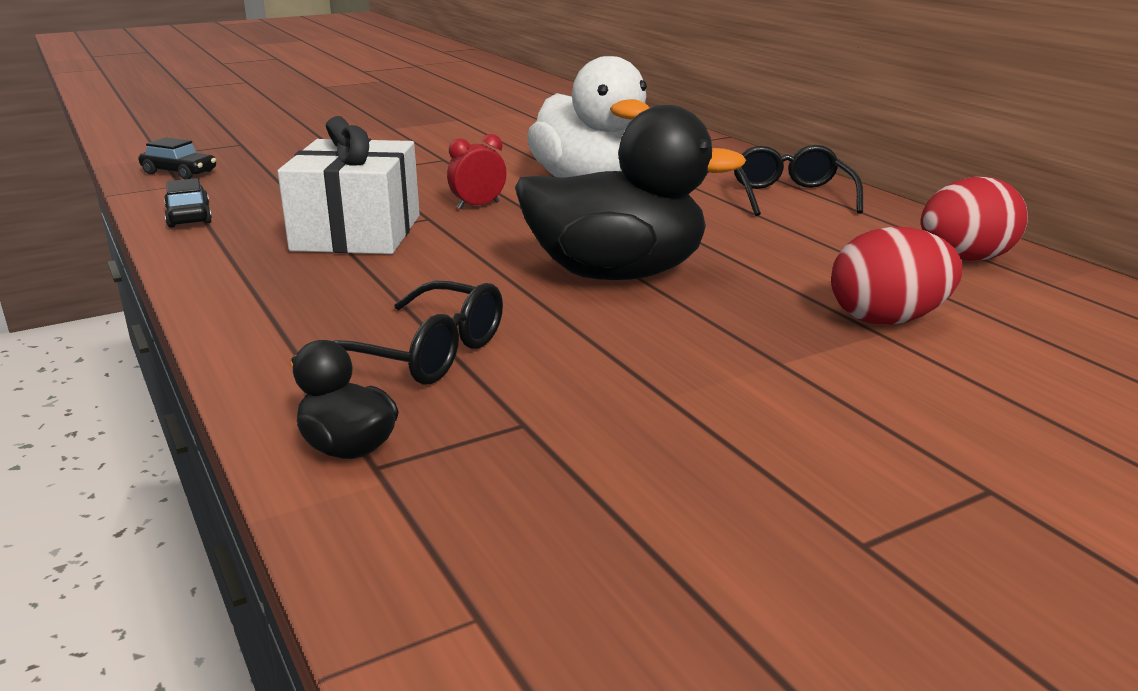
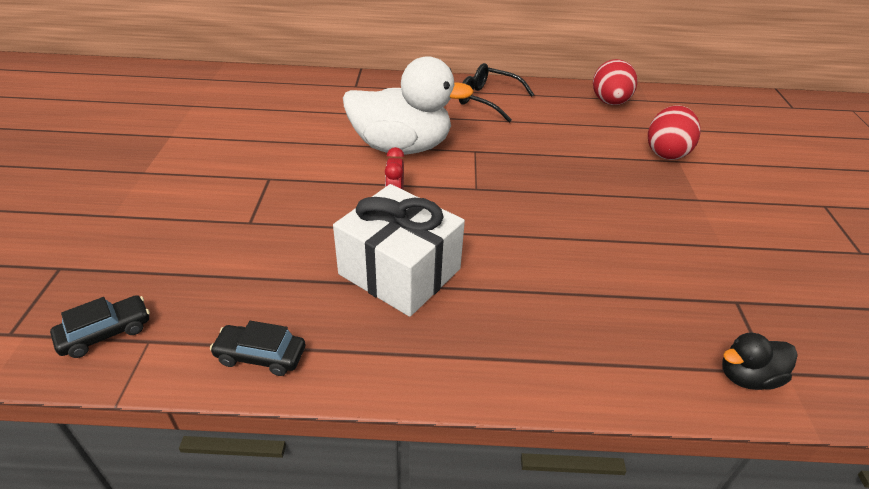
camera: 60 degrees left, 15 degrees up
black glasses [333,281,503,385] -> none
black duck [515,105,746,280] -> none

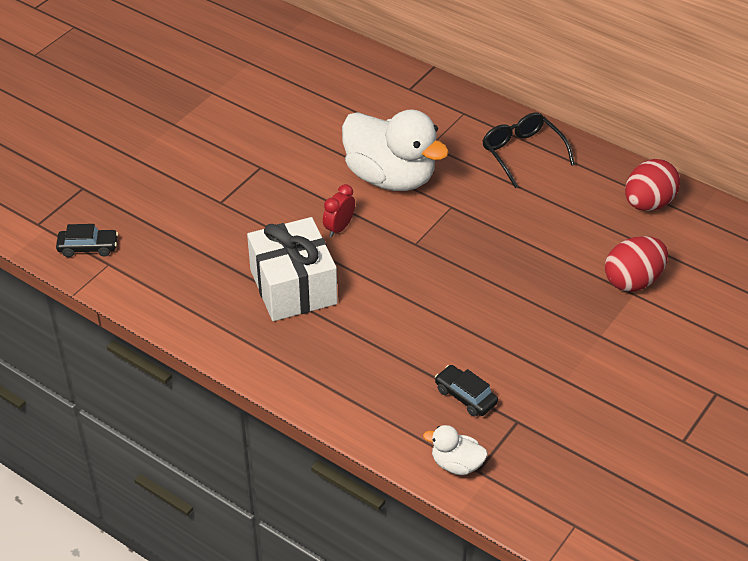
camera: 35 degrees right, 5 degrees up
black car [210,321,305,376] -> black car moved to [435,365,498,417]
black duck [722,332,797,390] -> white duck [423,425,488,475]

